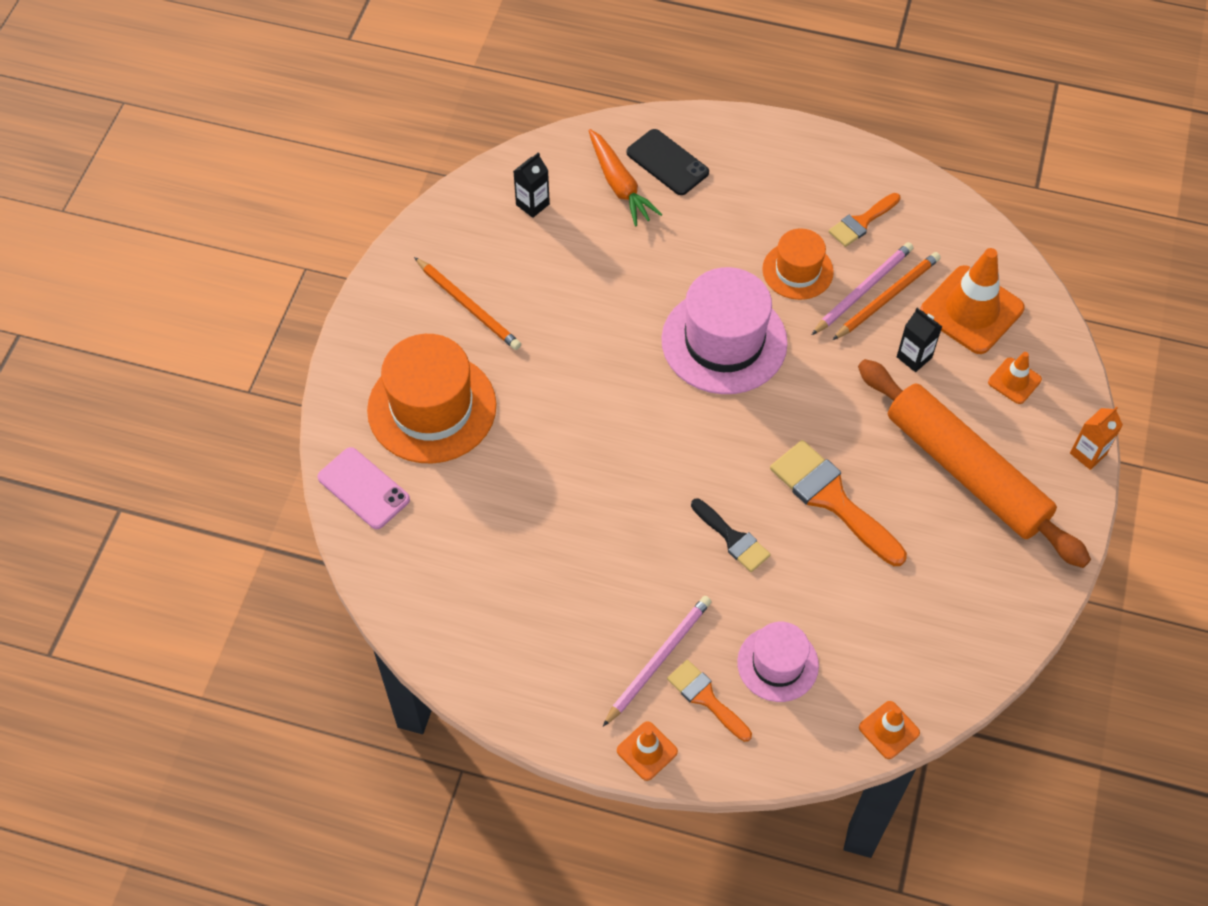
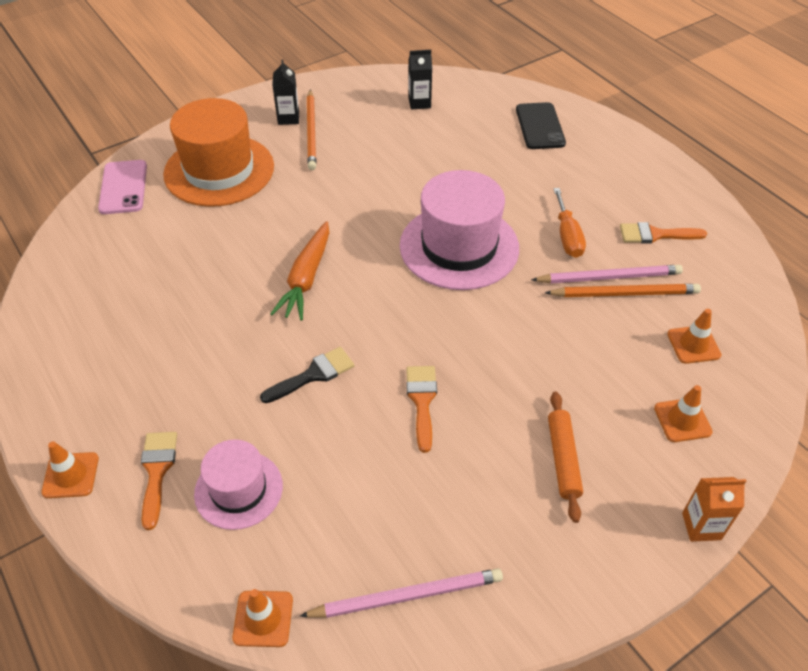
camera: 40 degrees right, 10 degrees down
orange carrot [588,129,663,227] -> orange carrot moved to [270,221,329,320]
pink pencil [603,596,712,727] -> pink pencil moved to [300,568,503,618]
black brush [691,499,771,572] -> black brush turned 120 degrees counterclockwise [260,347,355,403]
orange hat [762,228,834,300] -> orange screwdriver [553,188,586,258]
orange brush [770,440,907,566] -> orange brush [406,366,437,453], size x0.59
orange rolling pin [858,359,1091,568] -> orange rolling pin [548,392,583,523], size x0.44
black carton [897,308,942,372] -> black carton moved to [272,60,299,125]
orange traffic cone [920,248,1025,354] -> orange traffic cone [667,309,722,364], size x0.50

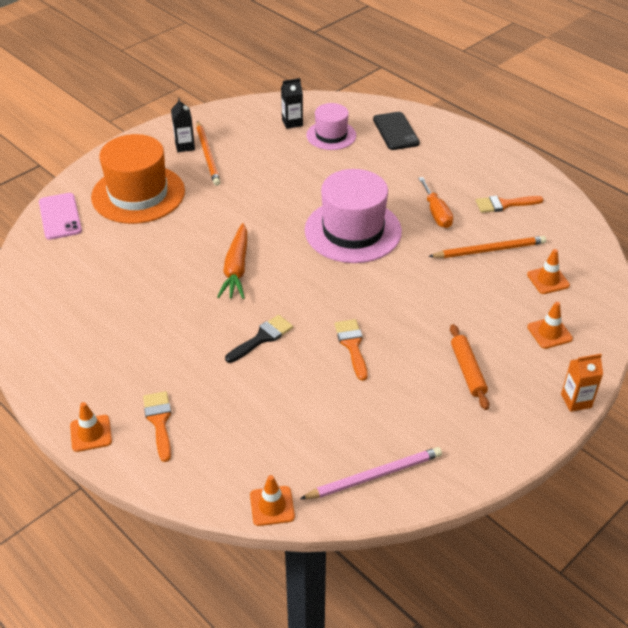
camera: 10 degrees left, 5 degrees down
pink hat [194,439,283,530] -> pink hat moved to [306,103,356,150]
pink pencil [531,265,683,284] -> none

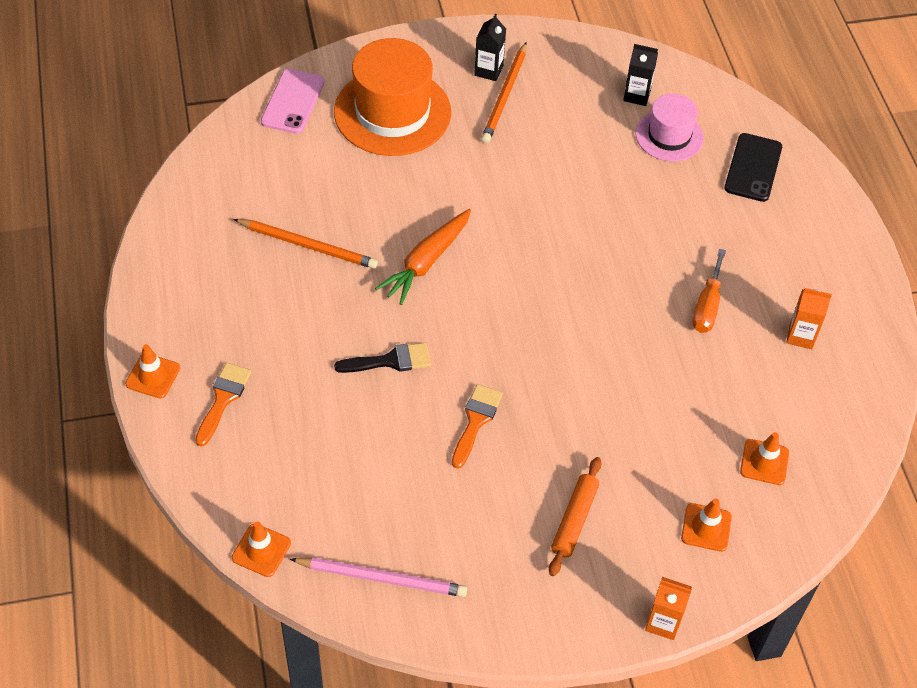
camera: 30 degrees right, 10 degrees up
pink hat [305,169,402,263] -> none
orange pencil [428,236,546,258] -> orange pencil moved to [233,219,378,269]
orange brush [476,196,544,213] -> orange carton [786,288,832,349]

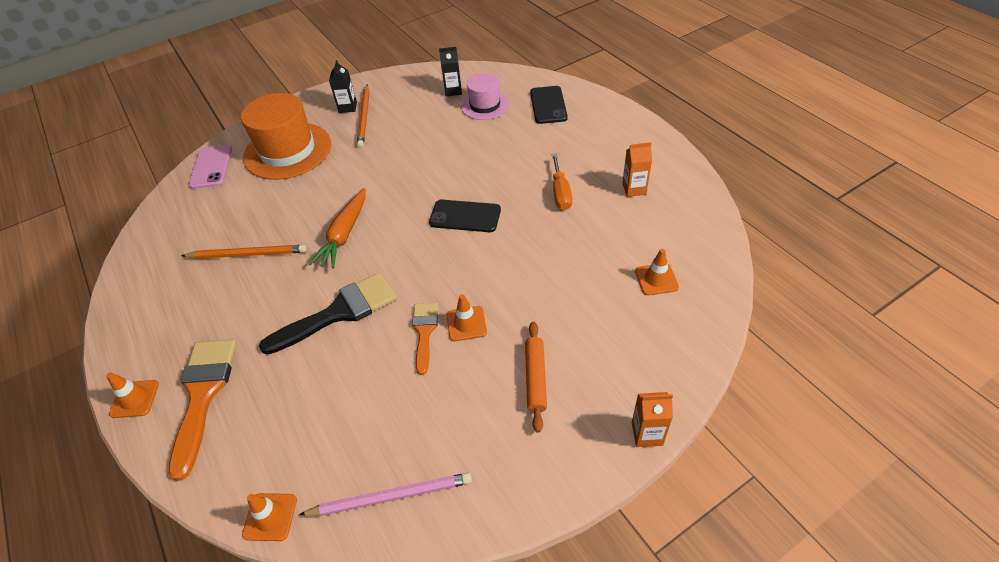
camera: 15 degrees left, 5 degrees down
orange brush [195,363,252,447] -> orange brush [168,339,237,481], size x1.71
black brush [334,343,431,373] -> black brush [259,273,397,355], size x1.71
orange traffic cone [681,499,732,552] -> orange traffic cone moved to [447,294,487,341]
none -> black phone [429,200,501,232]

